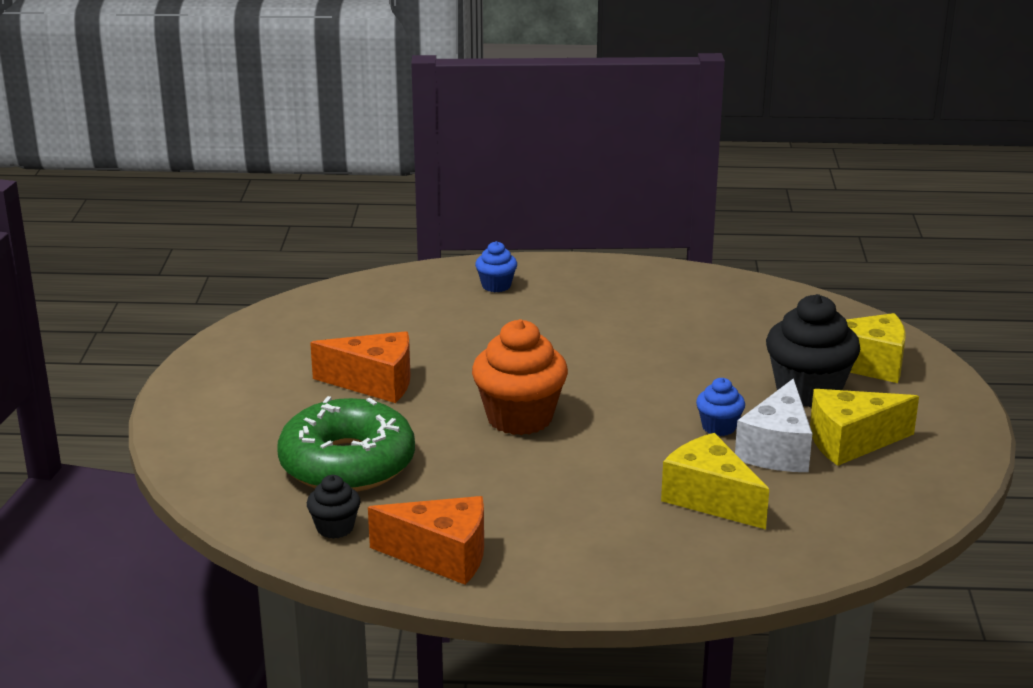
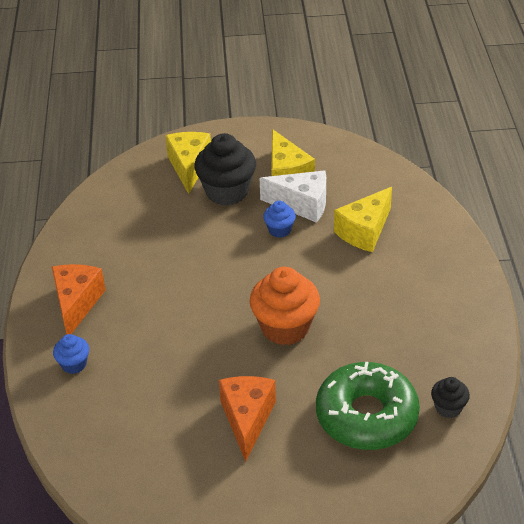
camera: 95 degrees left, 15 degrees up
orange cheese [368,496,484,585] -> orange cheese moved to [52,264,105,334]

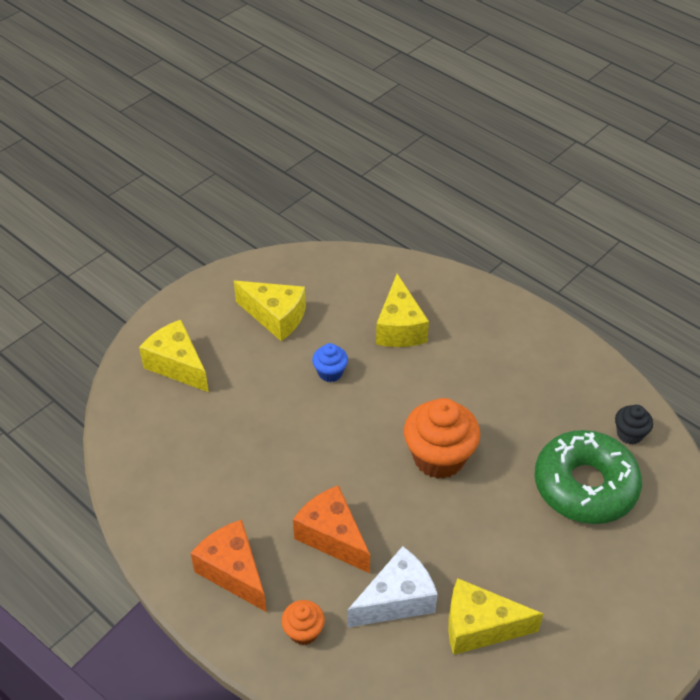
camera: 45 degrees left, 5 degrees up
blue cupcake [53,334,89,374] -> orange cupcake [281,600,325,645]
black cupcake [194,133,256,206] -> none
orange cheese [219,376,276,462] -> orange cheese moved to [293,485,370,573]
white cheese [260,170,326,223] -> white cheese moved to [348,546,438,627]
none -> yellow cheese [448,578,543,655]

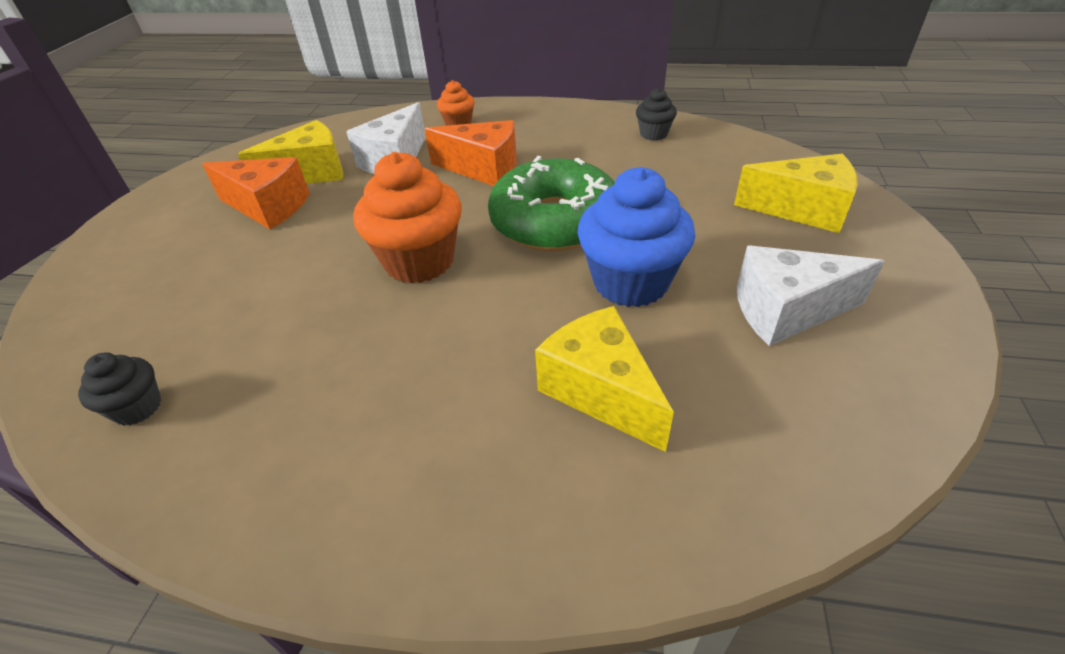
camera: 150 degrees right, 5 degrees down
orange cheese [190,520,267,612] -> orange cheese moved to [202,157,310,229]
yellow cheese [234,281,306,341] -> white cheese [737,246,885,346]
blue cupcake [312,343,348,382] -> blue cupcake [578,167,695,307], size x1.97
green donut [534,430,642,524] -> green donut moved to [488,156,615,251]
none -> black cupcake [636,88,677,141]

